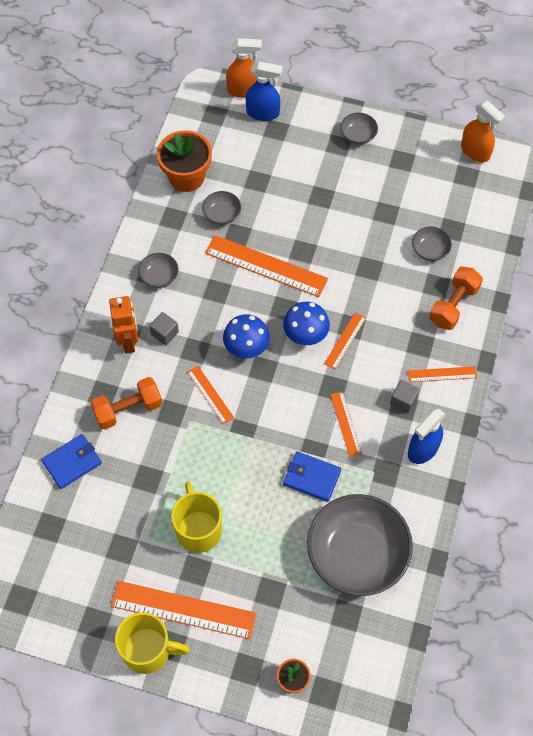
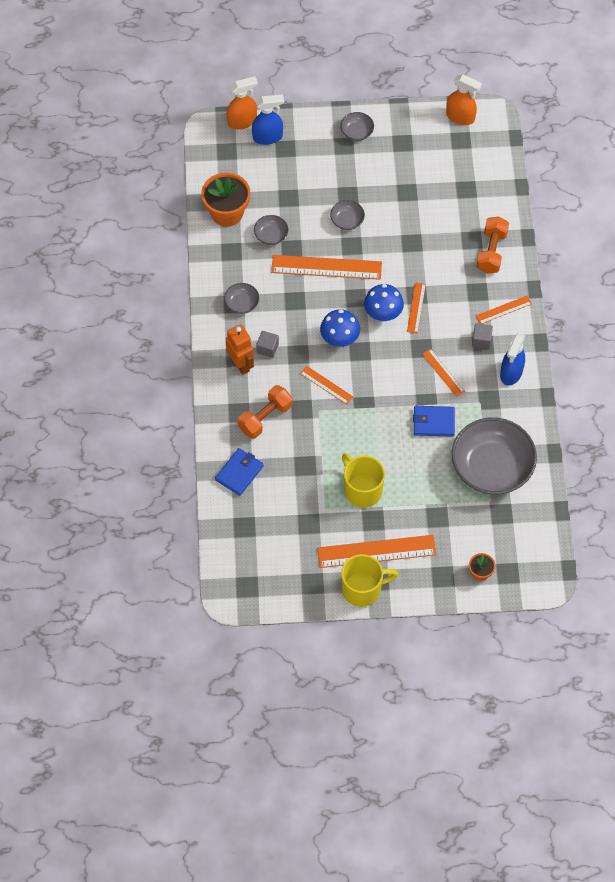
camera: 20 degrees left, 0 degrees up
grey bowl [412,227,452,261] -> grey bowl moved to [330,200,365,230]

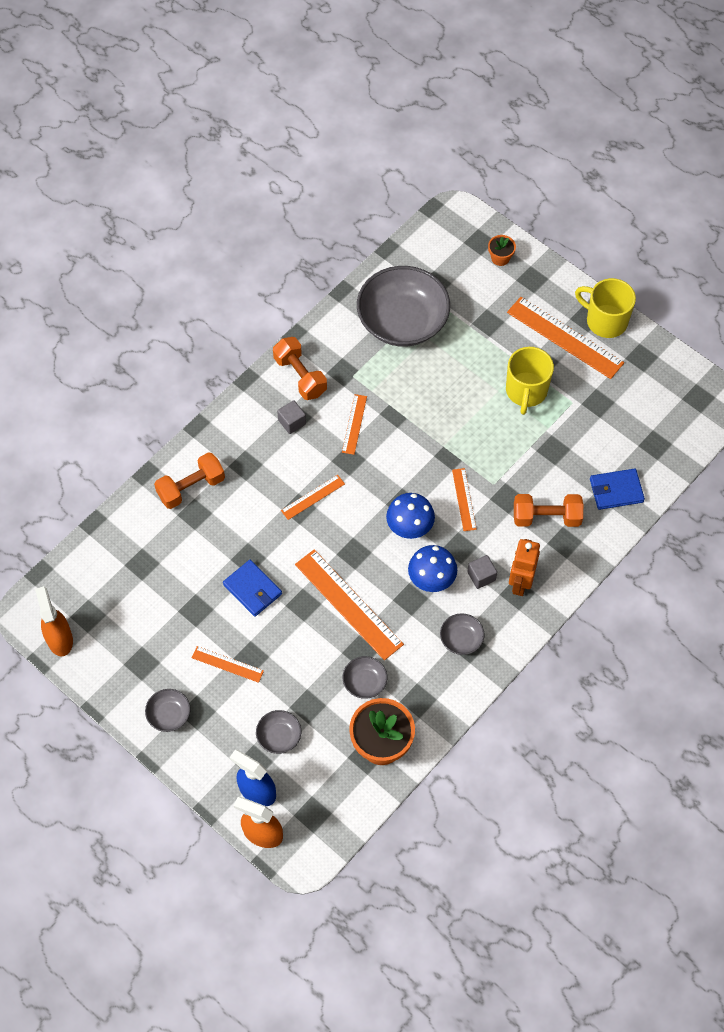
camera: 135 degrees left, 0 degrees up
grey bowl [330,200,365,230] -> grey bowl moved to [256,710,301,754]
blue mushroom [364,284,404,322] -> blue mushroom moved to [408,545,457,592]
blue wallet [413,406,455,437] -> blue wallet moved to [223,560,282,617]
orange ruler [476,296,532,324] -> orange ruler moved to [192,646,264,683]
blue spray bottle [500,333,525,386] -> orange dumbbell [273,337,327,400]

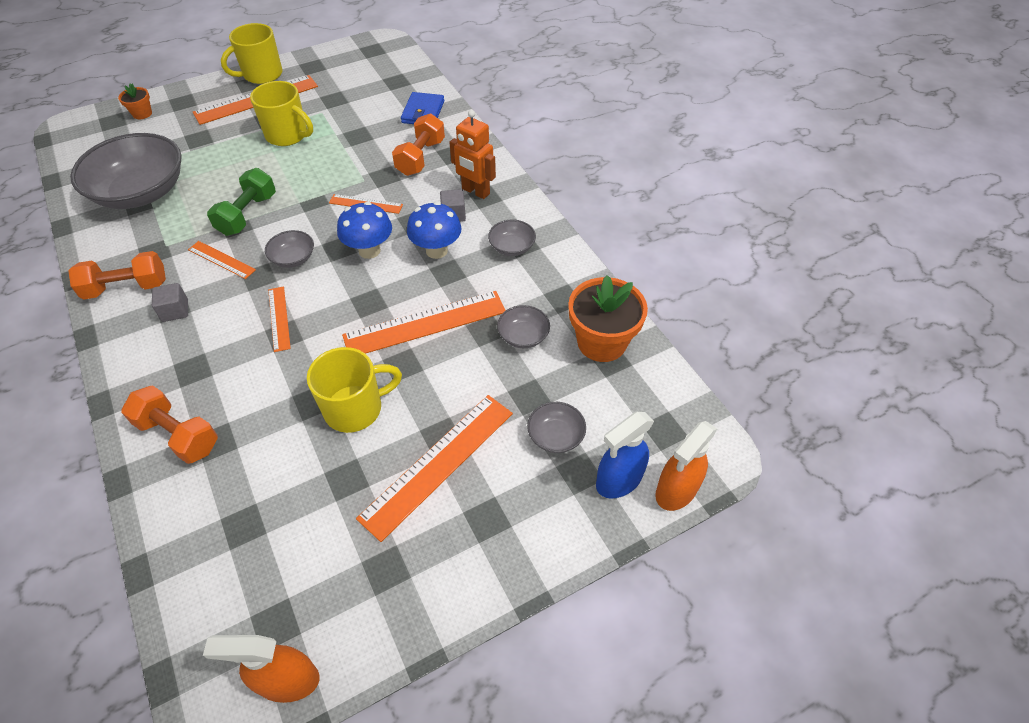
camera: 70 degrees left, 10 degrees down
grey bowl [145,689,191,732] -> grey bowl moved to [265,230,314,268]
orange dumbbell [154,452,225,509] -> orange dumbbell turned 45 degrees counterclockwise [121,385,218,464]
orange ruler [192,646,264,683] -> orange ruler [356,395,513,542], size x1.92
blue wallet [223,560,282,617] -> yellow mug [307,347,402,433]
none -> green dumbbell [207,168,276,236]

